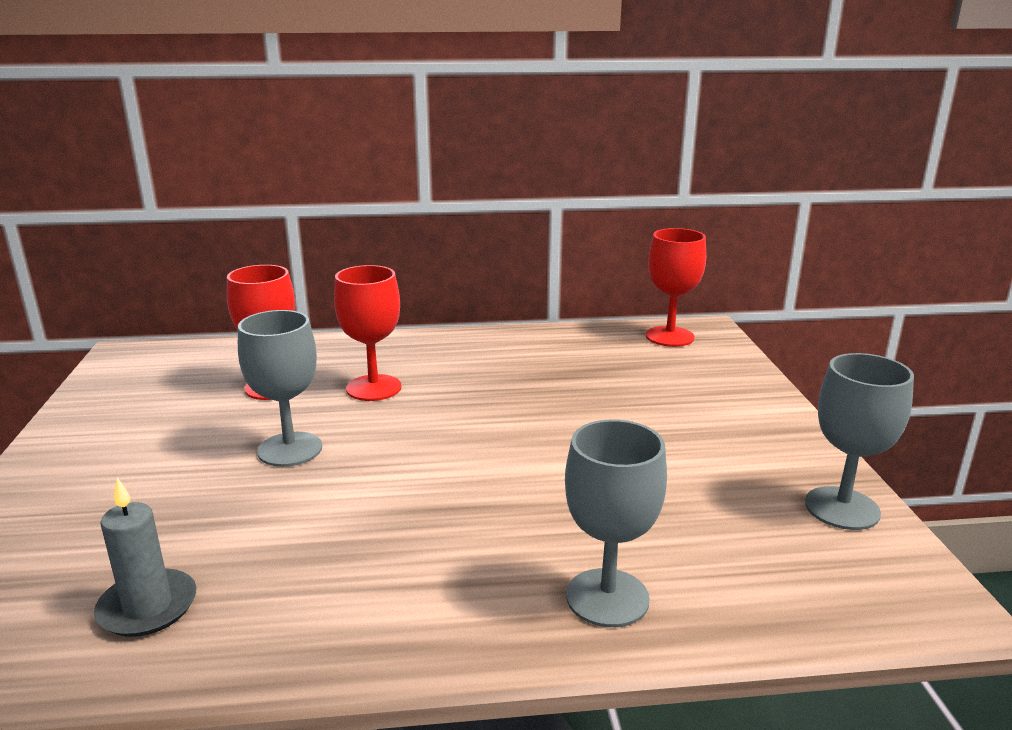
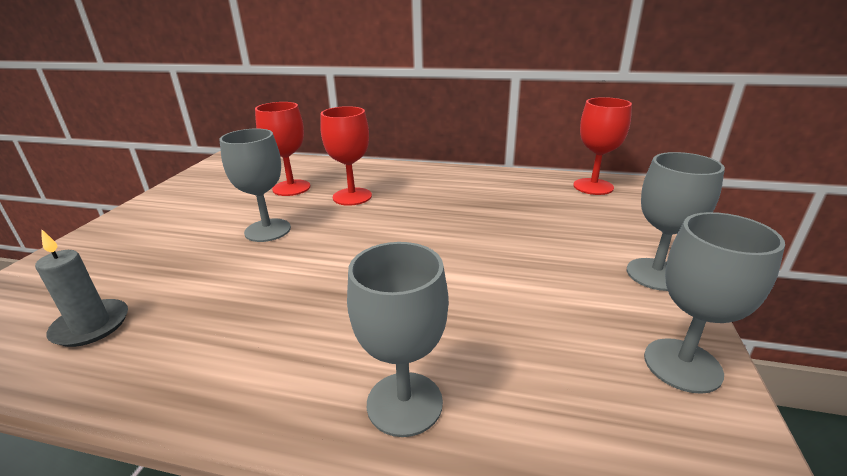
camera: 20 degrees right, 5 degrees up
none -> grey goblet [627,152,725,291]

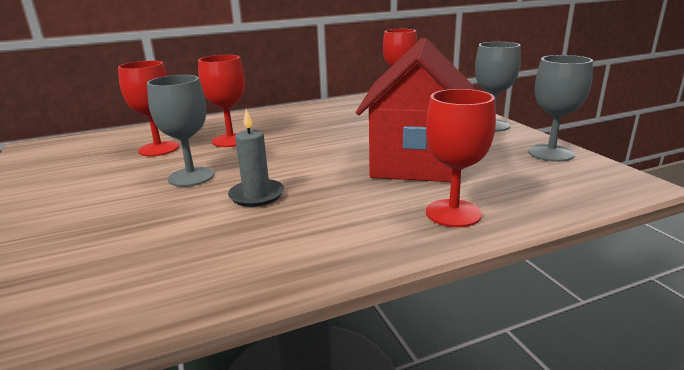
camera: 35 degrees left, 5 degrees down
grey candle [35,229,128,347] -> grey candle moved to [228,109,284,207]
grey goblet [347,242,449,437] -> red goblet [426,89,496,227]
none -> red house [356,38,474,182]

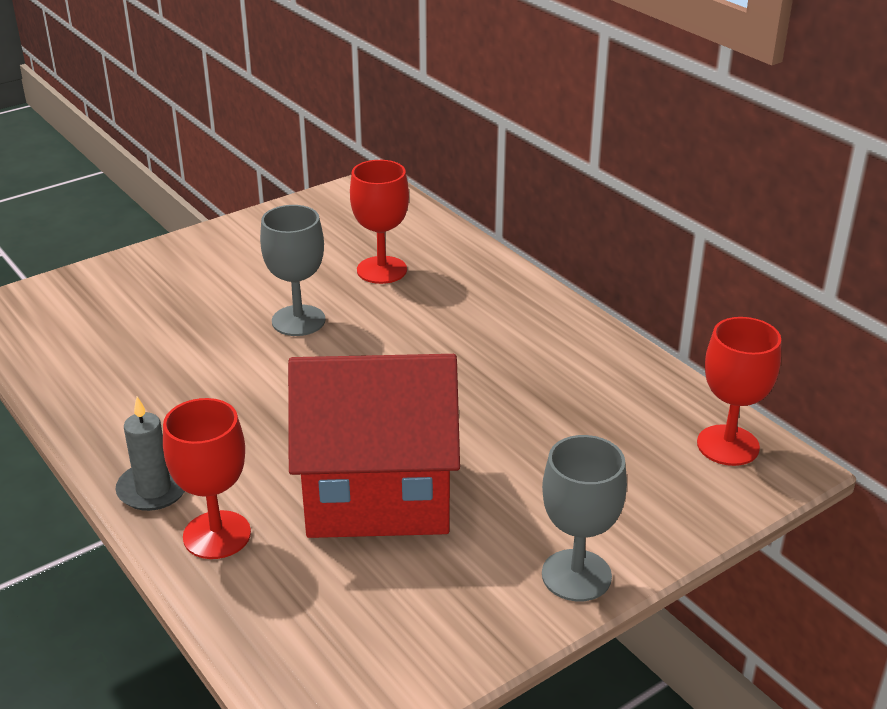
camera: 75 degrees right, 10 degrees up
red goblet [198,55,245,147] -> none
grey candle [228,109,284,207] -> grey candle moved to [116,397,185,511]
grey goblet [528,55,593,162] -> none

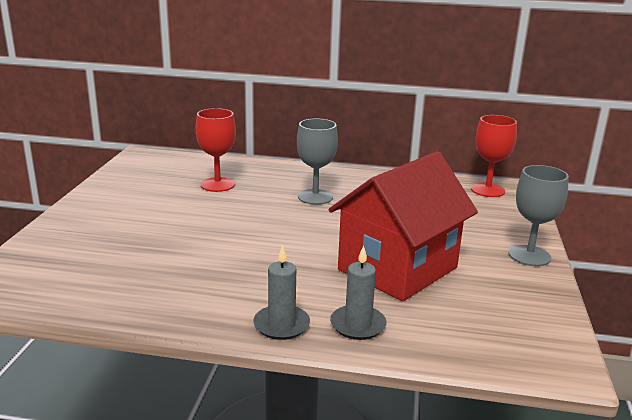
camera: 45 degrees left, 10 degrees down
red goblet [163,398,251,559] -> grey candle [330,245,387,340]
grey goblet [260,205,325,336] -> grey goblet moved to [297,119,338,205]

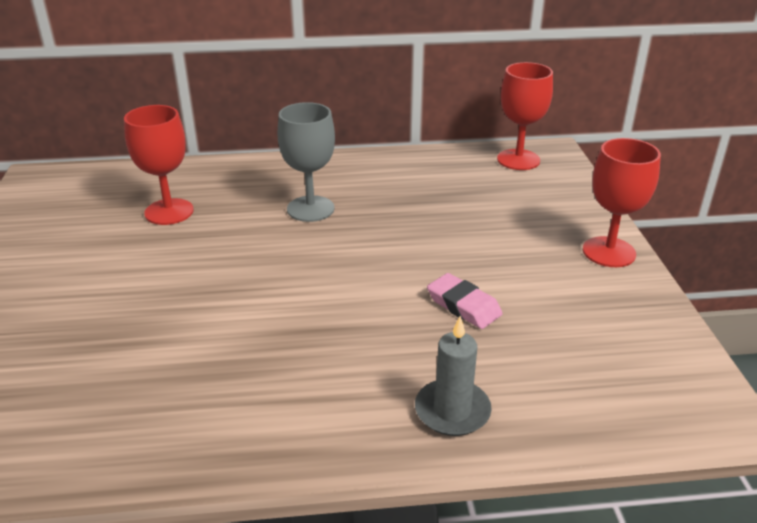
camera: 15 degrees left, 10 degrees up
grey candle [253,245,310,340] -> none
red house [328,151,478,301] -> pink eraser [427,273,503,329]
grey goblet [509,165,569,266] -> red goblet [583,138,661,267]

